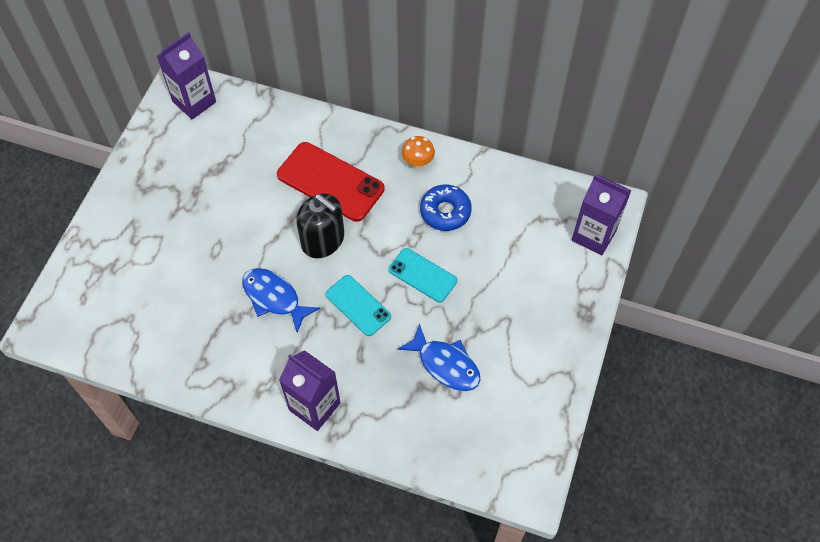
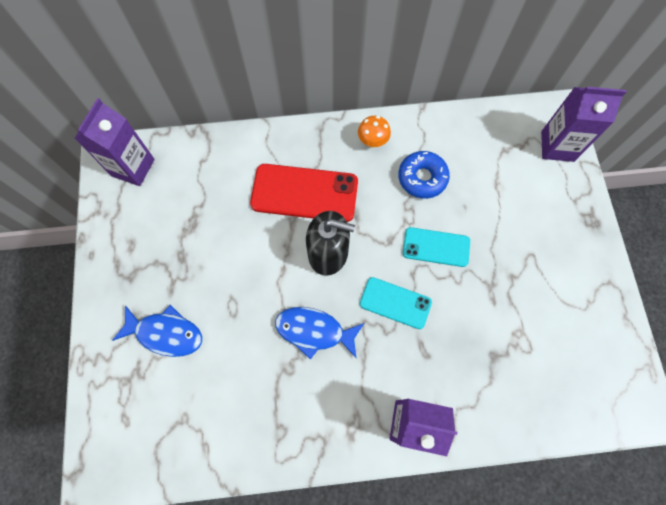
camera: 25 degrees left, 10 degrees up
blue fish [397,323,480,391] -> blue fish moved to [113,305,202,357]

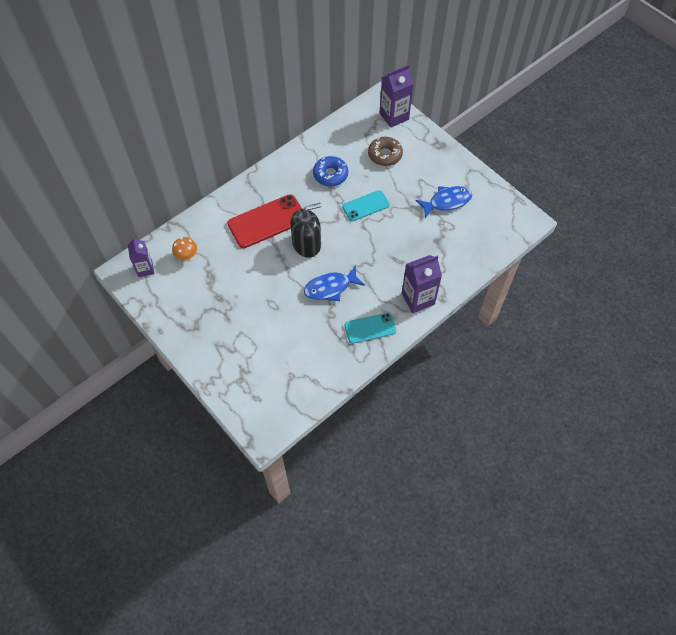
camera: 35 degrees left, 10 degrees down
purple carton [75,98,155,186] -> purple carton [128,237,154,277], size x0.65
blue fish [113,305,202,357] -> blue fish moved to [415,186,472,218]
orange mushroom [358,116,391,148] -> orange mushroom moved to [172,237,197,261]
turquoise phone [360,277,432,329] -> turquoise phone moved to [345,313,396,344]
none -> brown donut [368,137,403,166]

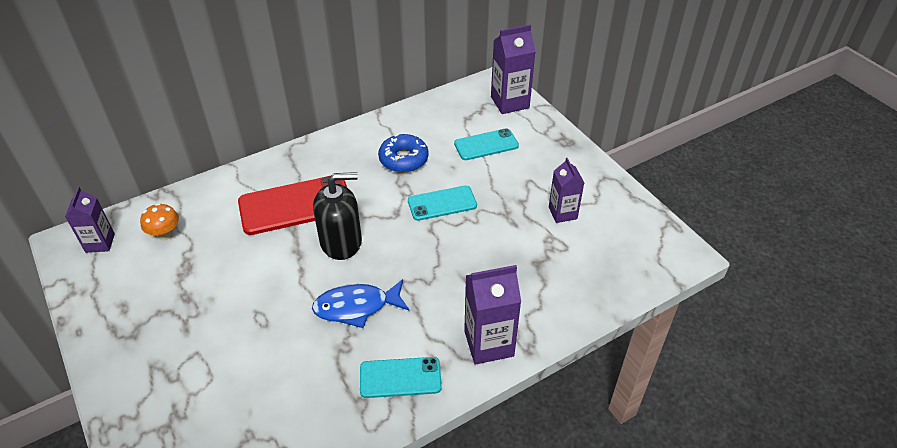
camera: 10 degrees right, 15 degrees down
brown donut [368,137,403,166] -> turquoise phone [454,128,519,160]
blue fish [415,186,472,218] -> purple carton [549,158,584,223]

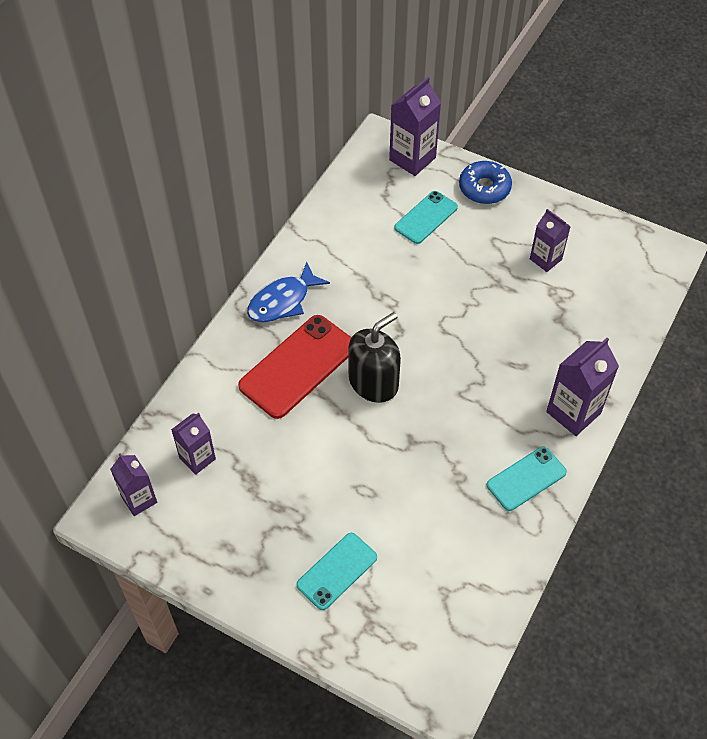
camera: 30 degrees left, 10 degrees up
orange mushroom [140,203,179,241] -> purple carton [171,413,216,475]
blue fish [312,279,409,328] -> blue fish moved to [247,262,330,322]
blue donut [378,134,429,173] -> blue donut moved to [459,161,512,204]
turquoise phone [408,185,477,221] -> turquoise phone moved to [296,533,377,610]

